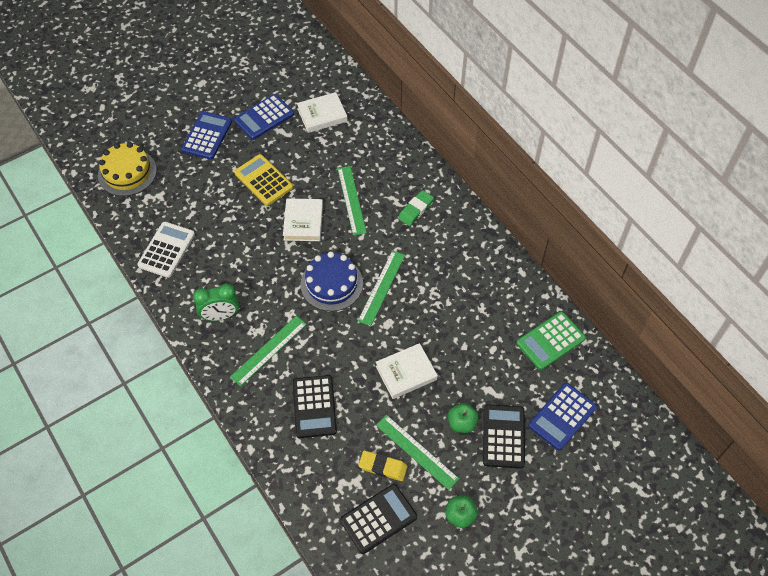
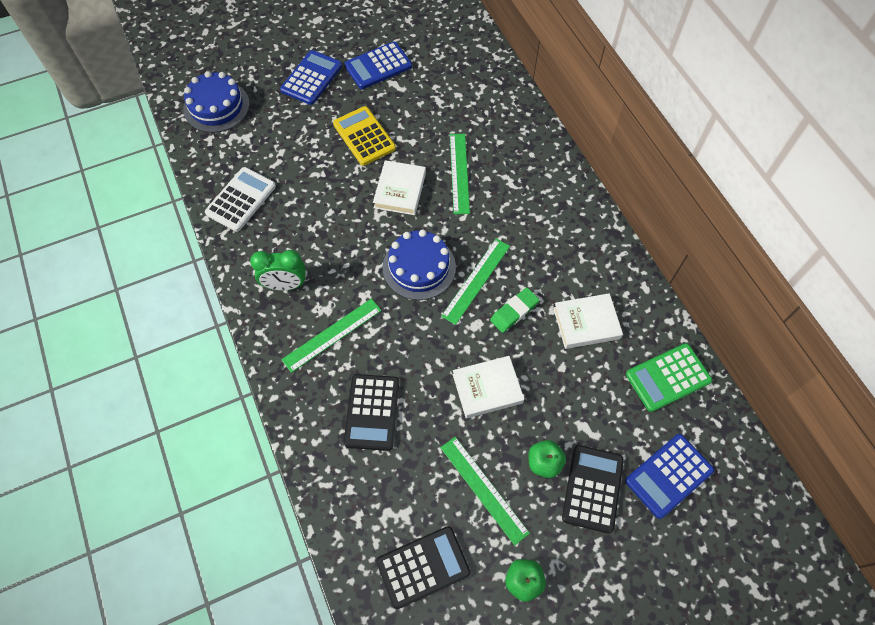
camera: 10 degrees right, 5 degrees up
yellow cake [98,142,157,196] -> blue cake [184,71,250,133]
white book [297,92,348,133] -> white book moved to [553,293,623,349]
yellow eraser [359,450,408,481] -> none
green eraser [398,190,434,226] -> green eraser moved to [490,288,539,333]

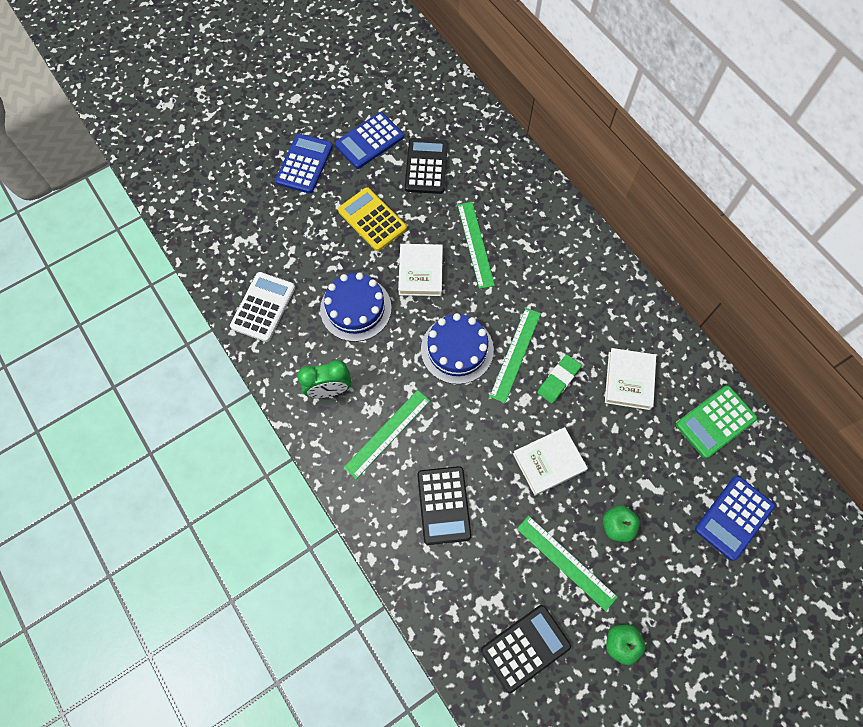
camera: 10 degrees left, 5 degrees up
blue cake [184,71,250,133] -> blue cake moved to [320,273,392,342]
white book [553,293,623,349] -> white book turned 60 degrees counterclockwise [605,348,656,410]
black calculator [562,445,624,534] -> black calculator moved to [405,138,448,194]

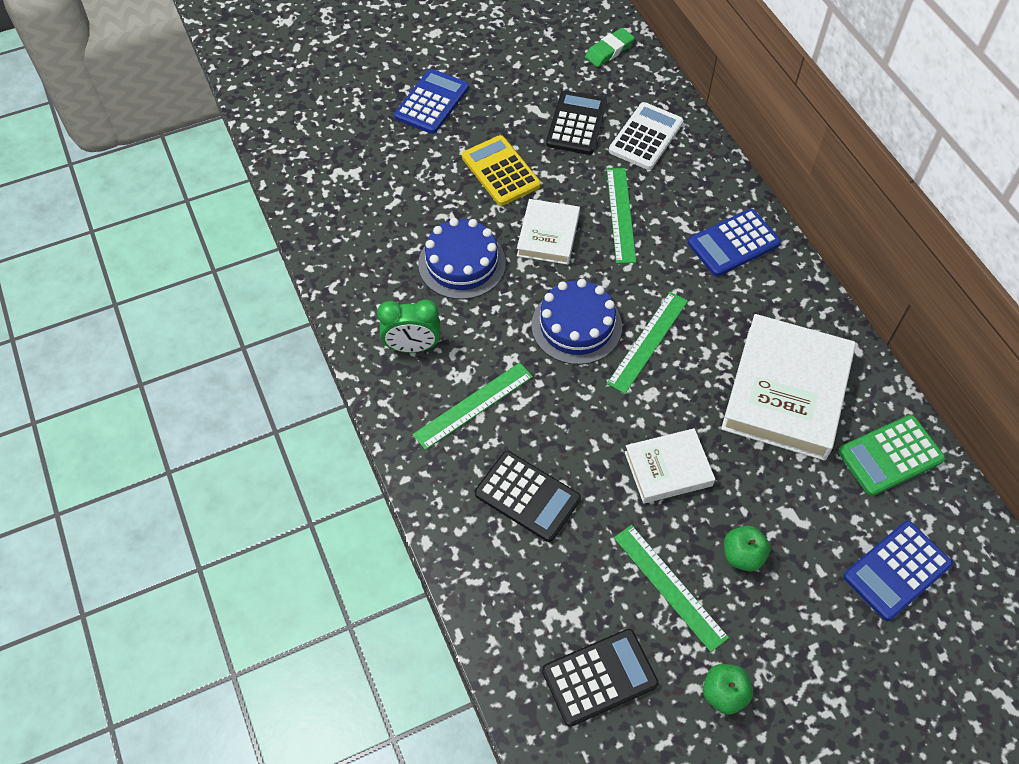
camera: 10 degrees right, 10 degrees down
white calculator [230,272,295,342] -> white calculator moved to [609,102,683,170]
blue calculator [335,112,404,169] -> blue calculator moved to [688,209,781,277]
black calculator [417,466,472,545] -> black calculator turned 60 degrees counterclockwise [475,451,581,542]
green eraser [537,355,582,404] -> green eraser moved to [585,28,635,67]
white book [605,348,656,410] -> white book [721,314,856,461], size x1.81

